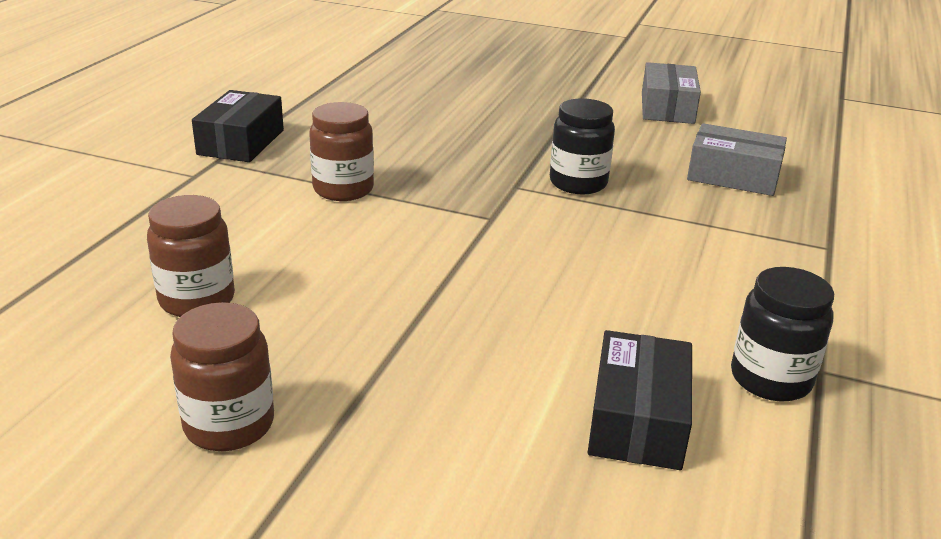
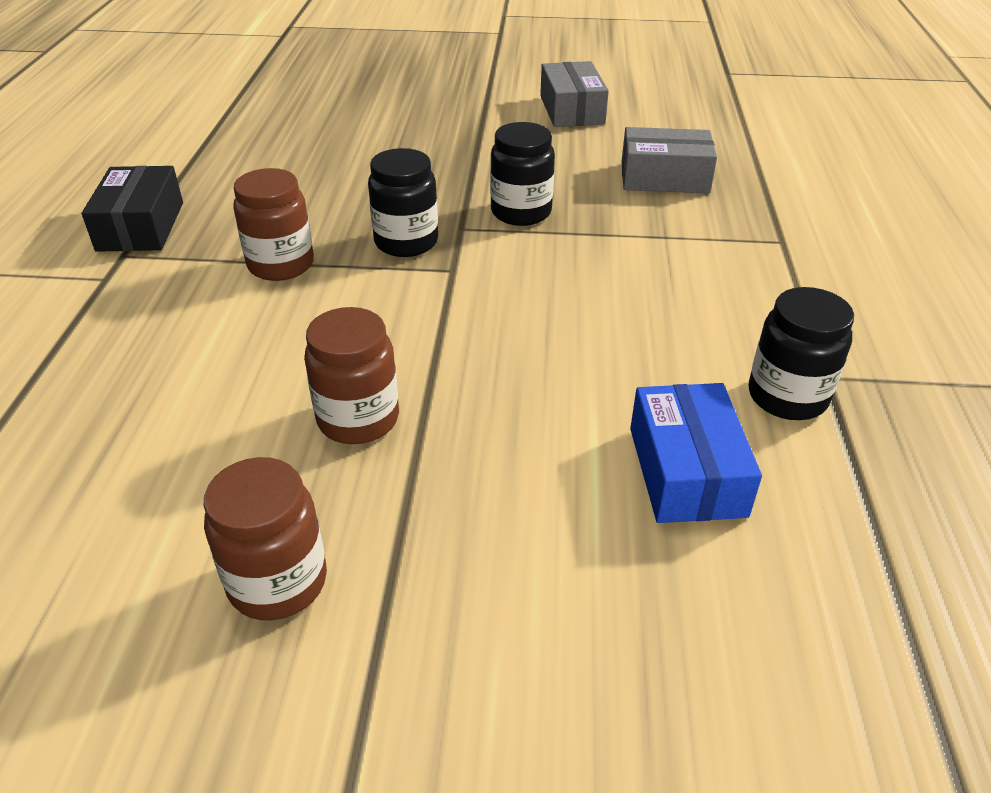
camera: 15 degrees left, 10 degrees up
brown jar [147,195,235,317] -> brown jar moved to [304,307,399,444]
black box [588,330,692,470] -> blue box [630,383,762,523]
none -> black jar [368,148,438,257]

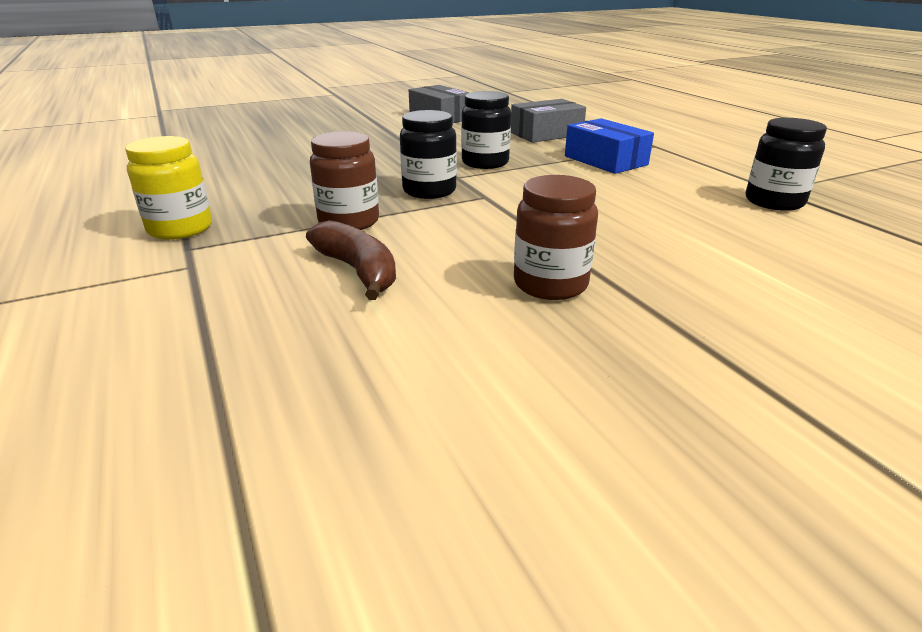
camera: 30 degrees left, 10 degrees down
black box [82,166,183,252] -> yellow jar [125,136,212,240]
brown jar [204,457,327,620] -> none
blue box [630,383,762,523] -> blue box moved to [565,118,654,174]
none -> brown banana [306,220,396,300]

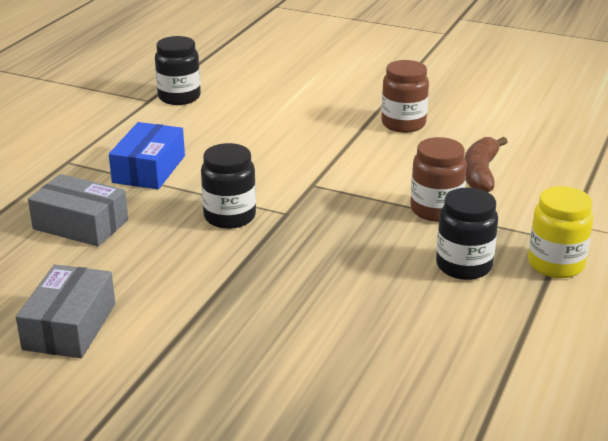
camera: 130 degrees left, 0 degrees up
black jar [400,110,457,199] -> black jar moved to [436,188,498,280]

